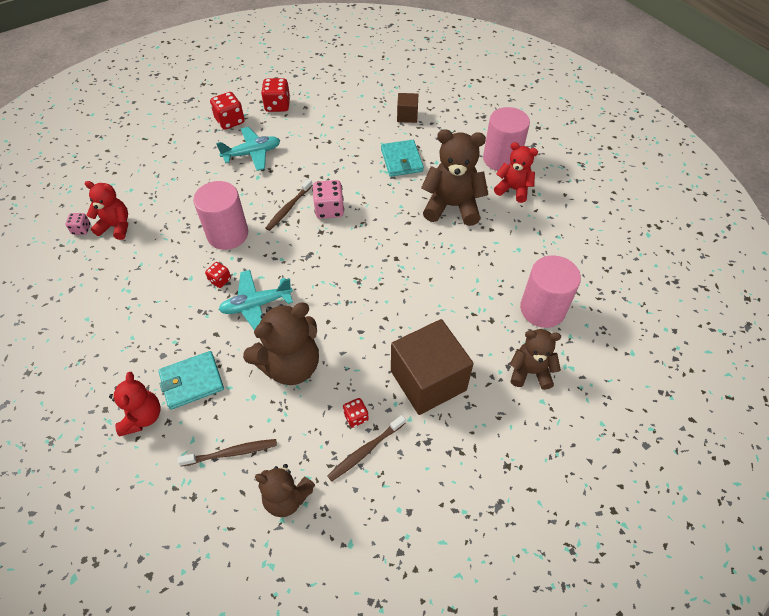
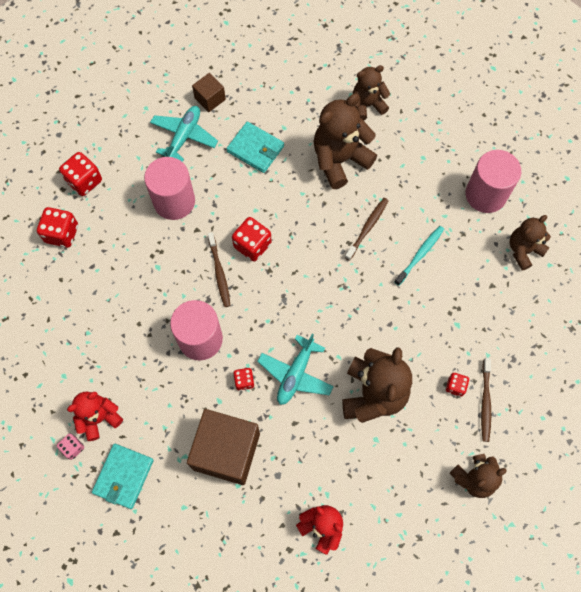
camera: 45 degrees left, 15 degrees up
turquoise wallet [158,351,224,410] -> turquoise wallet moved to [92,444,154,509]
brown toothbrush [178,439,277,467] -> brown toothbrush moved to [345,198,388,261]
turquoise plane [216,127,280,171] -> turquoise plane moved to [150,106,218,162]
pink dice [312,180,344,219] -> red dice [232,217,272,262]
brown cube [391,319,474,415] -> brown cube moved to [187,409,260,485]
pink cylinder [483,107,530,171] -> pink cylinder moved to [144,157,195,220]
red teddy bear [494,142,538,203] -> brown teddy bear [353,65,390,121]
none -> turquoise toothbrush [394,226,444,286]

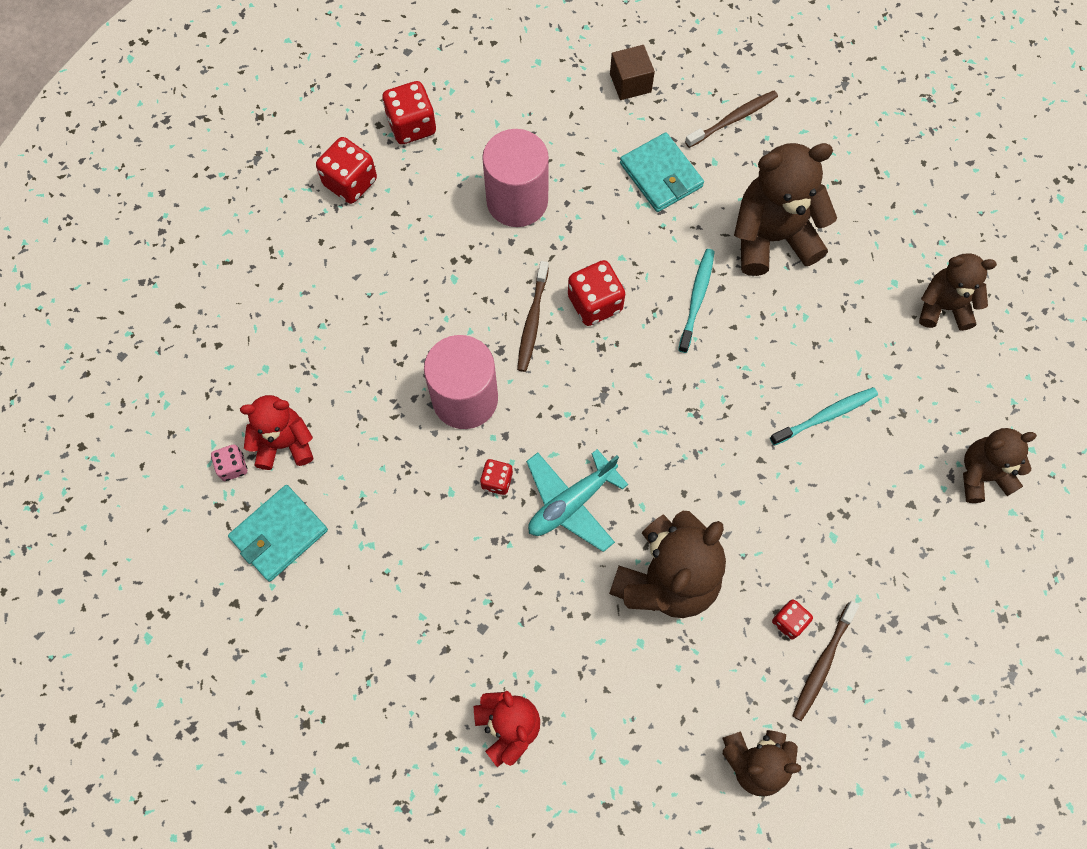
camera: 25 degrees right, 0 degrees up
turquoise plane [150,106,218,162] -> none
brown cube [187,409,260,485] -> none
brown toothbrush [345,198,388,261] -> brown toothbrush moved to [685,90,778,148]
brown teddy bear [353,65,390,121] -> brown teddy bear moved to [919,253,997,331]
pink cylinder [466,150,521,213] -> none
none -> turquoise toothbrush [678,249,715,353]

